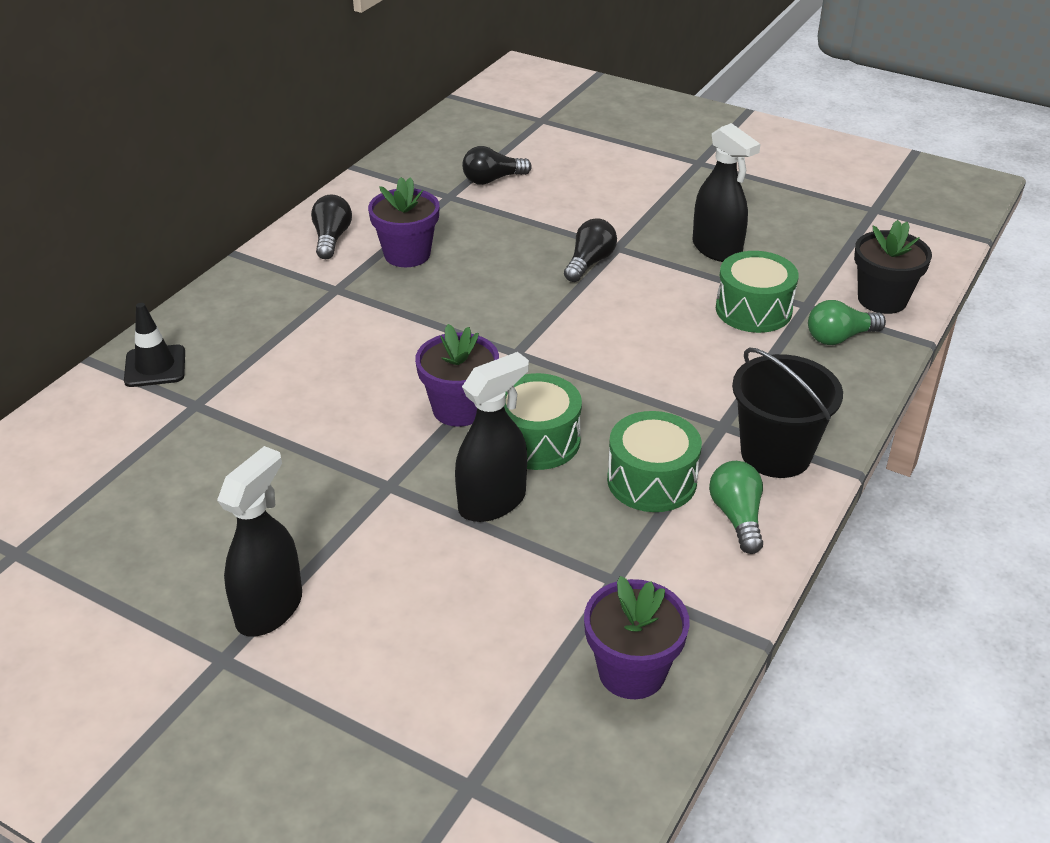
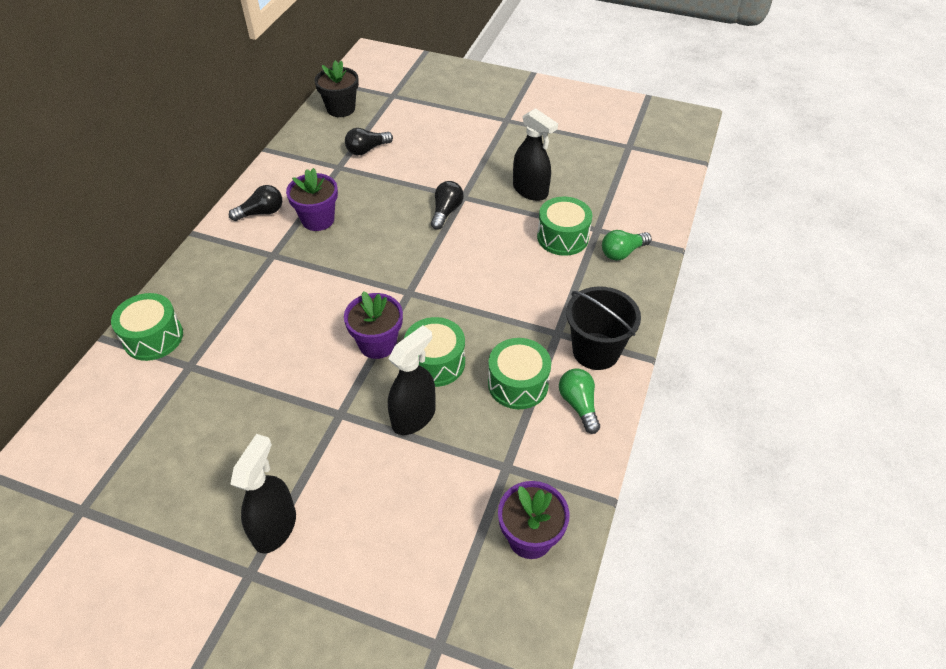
camera: 10 degrees left, 10 degrees up
black traffic cone [124,303,185,387] -> green drum [111,293,183,361]
black light bulb [311,194,352,259] -> black light bulb turned 75 degrees clockwise [229,185,282,221]
black flower pot [854,220,932,314] -> black flower pot moved to [314,60,359,117]

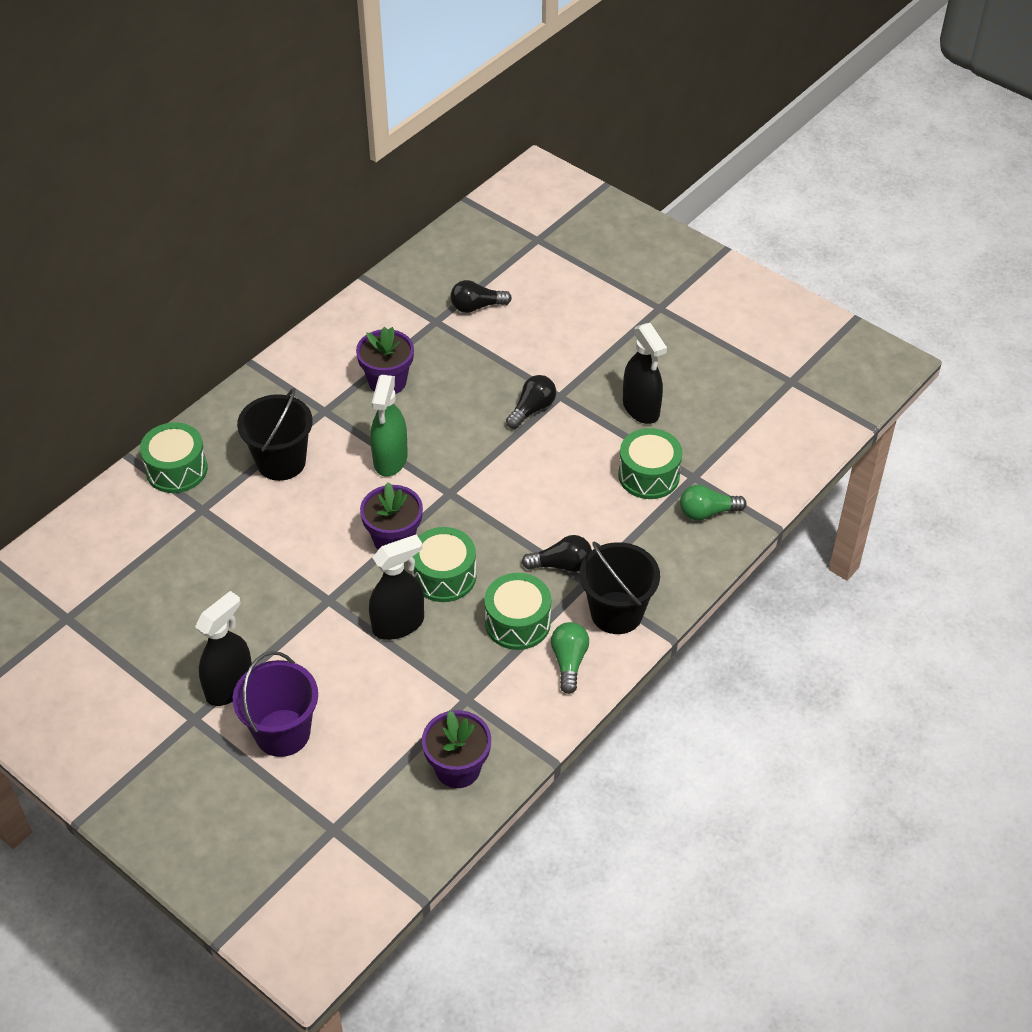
camera: 20 degrees right, 0 degrees up
black light bulb [229,185,282,221] -> black light bulb moved to [522,535,592,572]
black flower pot [314,60,359,117] -> none
none -> purple bucket [233,651,318,757]
none -> black bucket [237,388,313,481]
none -> green spray bottle [371,375,408,477]

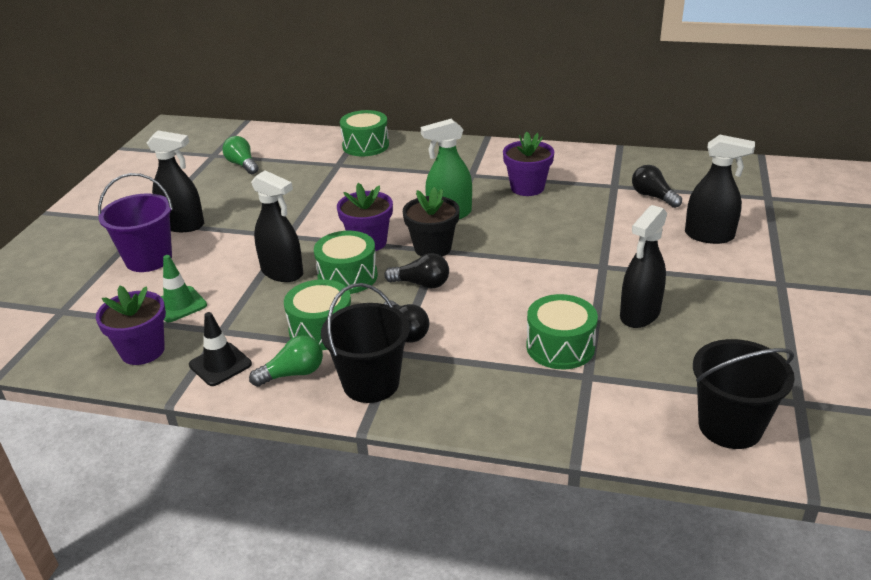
camera: 65 degrees right, 15 degrees down
black bucket [237,388,313,481] -> black bucket moved to [693,339,795,449]
black light bulb [506,375,556,429] -> black light bulb moved to [384,253,449,289]
green light bulb [680,485,746,521] -> green light bulb moved to [222,136,259,174]
none -> green traffic cone [161,255,207,322]
none -> black traffic cone [189,312,252,386]
none -> black flower pot [403,187,460,257]
none -> black spray bottle [685,135,755,244]

